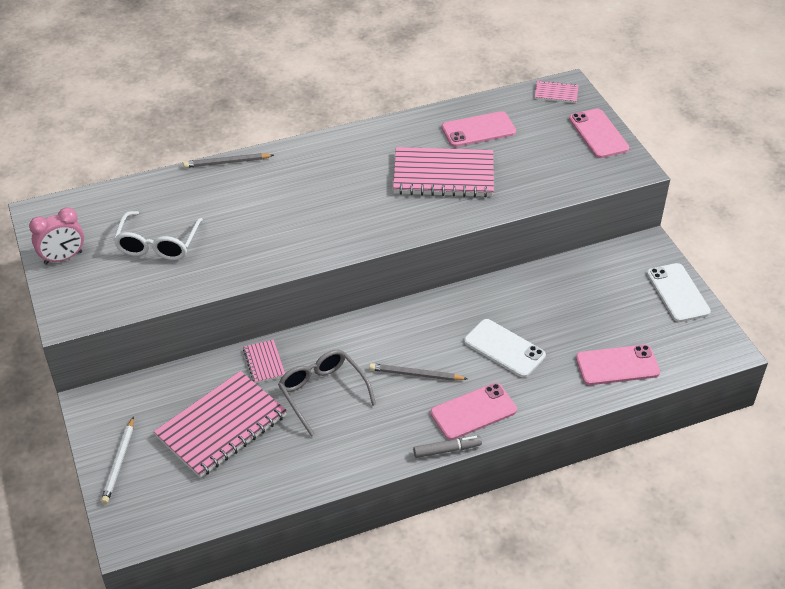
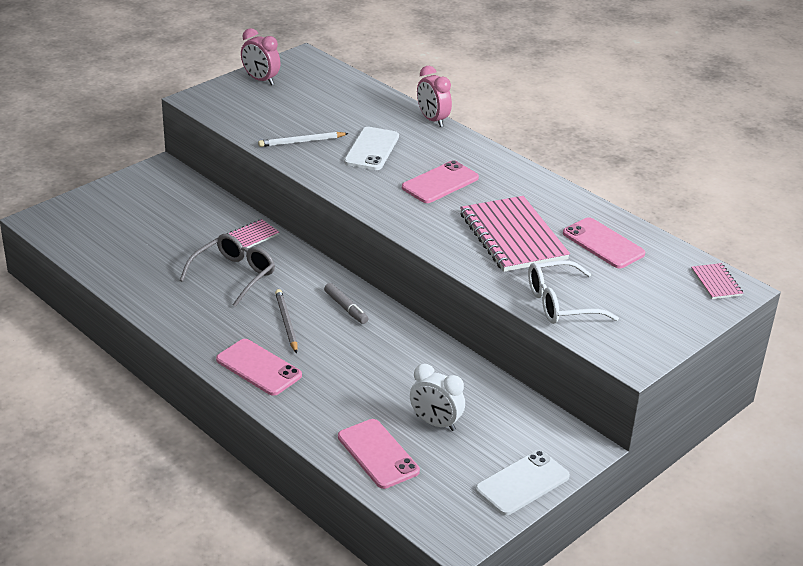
camera: 65 degrees right, 10 degrees down
white pencil [101,416,134,504] -> white pencil moved to [258,132,349,147]
white glasses [113,211,203,260] -> white glasses moved to [528,260,619,324]
pink notebook [154,371,287,478] -> none
grey pencil [183,153,274,168] -> pink clock [417,66,452,127]
grey marker [413,436,482,458] -> grey marker moved to [324,283,368,324]
white phone [464,319,546,378] -> white phone moved to [344,127,399,170]
pink phone [569,109,629,158] -> pink phone moved to [402,160,479,203]
none -> white clock [410,364,465,431]

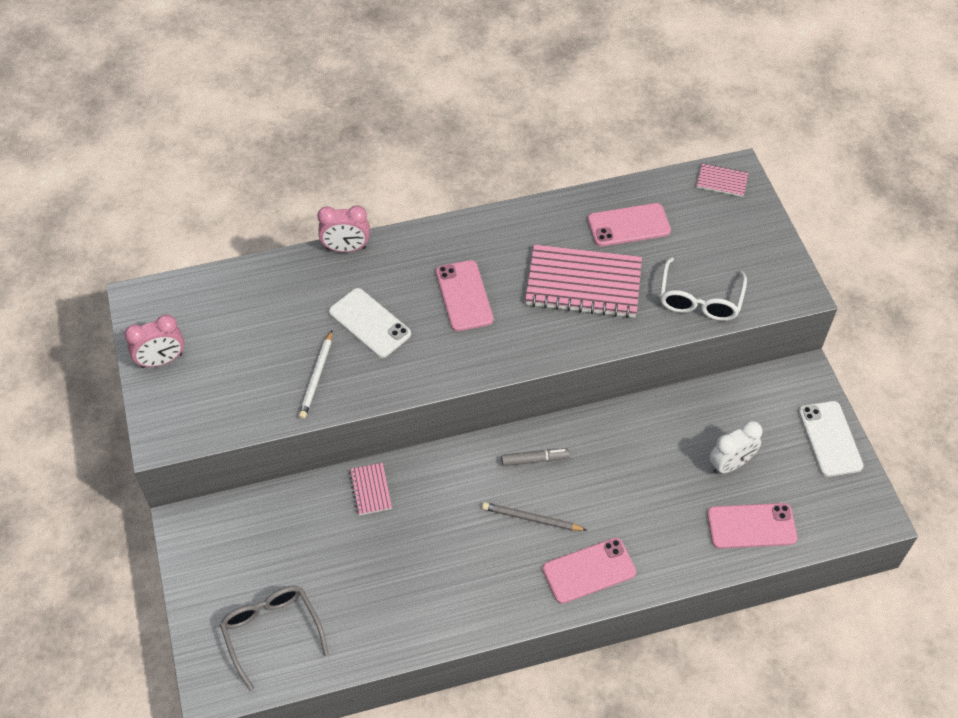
camera: 60 degrees left, 20 degrees up
grey glasses [180,234,275,307] -> grey glasses moved to [220,586,329,691]

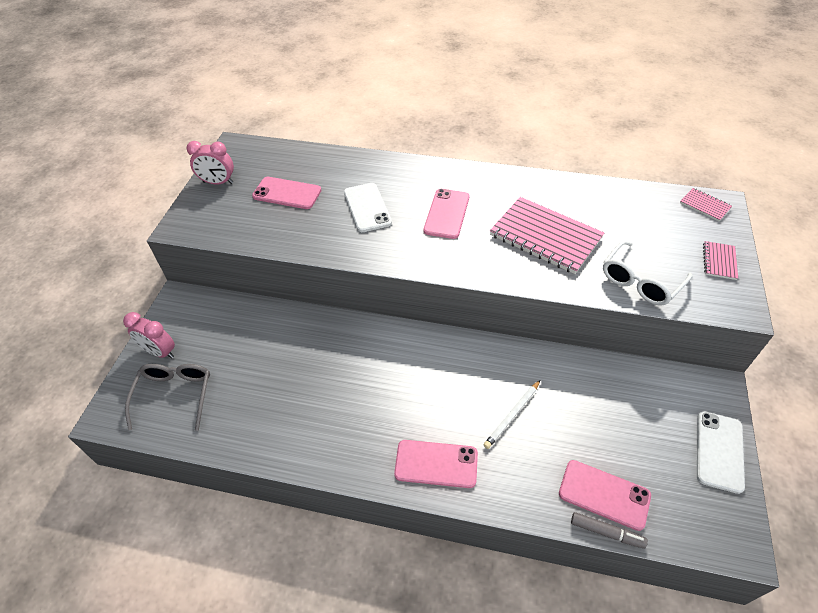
camera: 30 degrees right, 5 degrees down
white pencil [299,330,332,419] -> white pencil moved to [483,380,540,449]
pink clock [317,206,370,252] -> pink clock moved to [123,312,175,359]
pink notebook [349,463,392,515] -> pink notebook moved to [703,241,738,280]
grey pencil [482,502,587,531] -> none
grey marker [501,448,570,466] -> grey marker moved to [571,512,648,549]
pink phone [588,203,671,247] -> pink phone moved to [252,177,321,209]
white clock [709,421,762,474] -> none

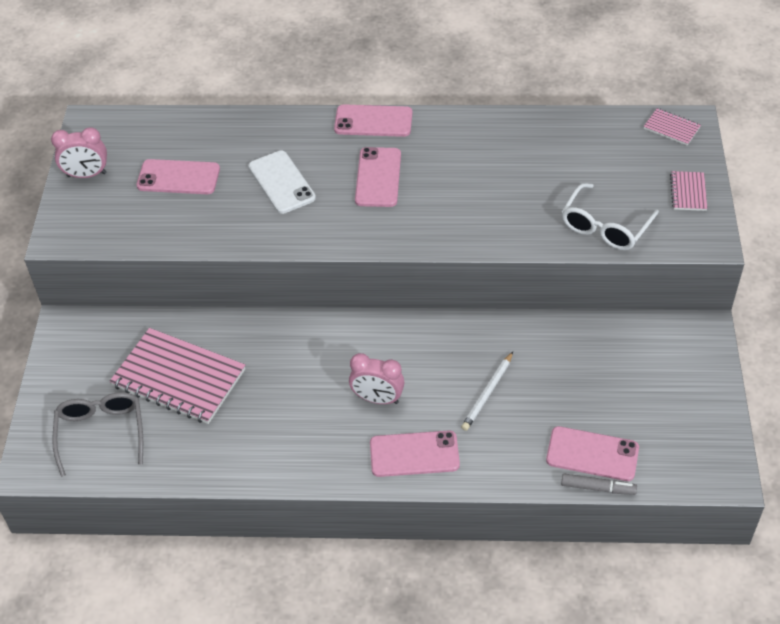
camera: 10 degrees left, 0 degrees up
pink clock [123,312,175,359] -> pink clock moved to [349,353,405,404]
pink notebook [490,197,604,274] -> pink notebook moved to [110,328,245,424]
white phone [697,411,745,494] -> none
none -> pink phone [334,104,412,137]

